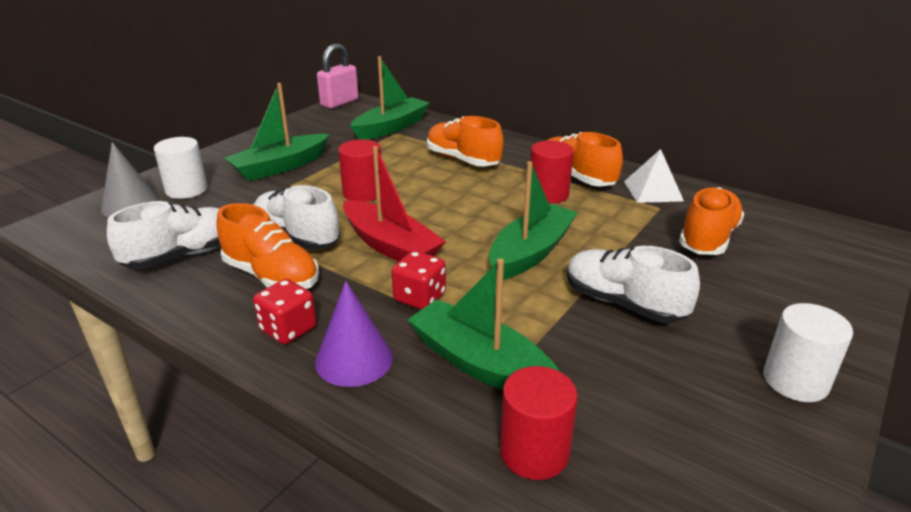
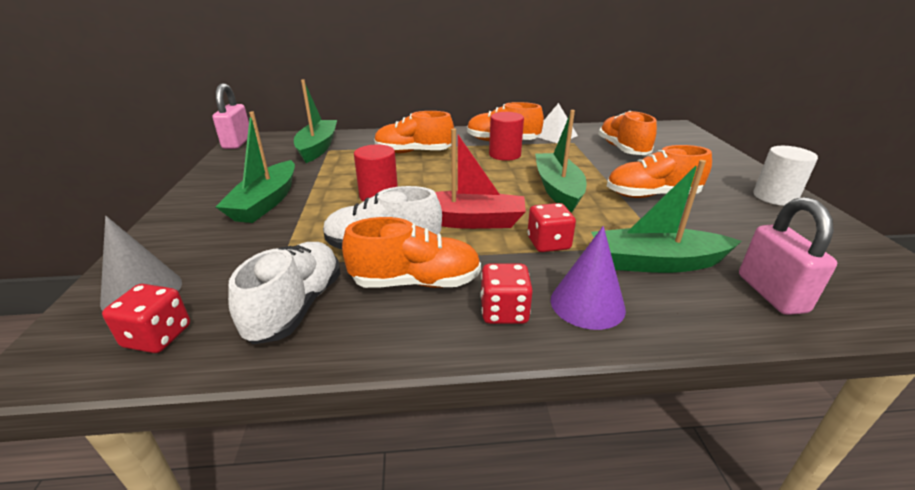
camera: 40 degrees left, 0 degrees up
white cylinder [154,137,207,199] -> none
red cylinder [500,366,578,480] -> pink padlock [739,197,837,315]
white shoe [567,246,700,323] -> orange shoe [607,145,712,198]
none -> red dice [102,284,190,353]

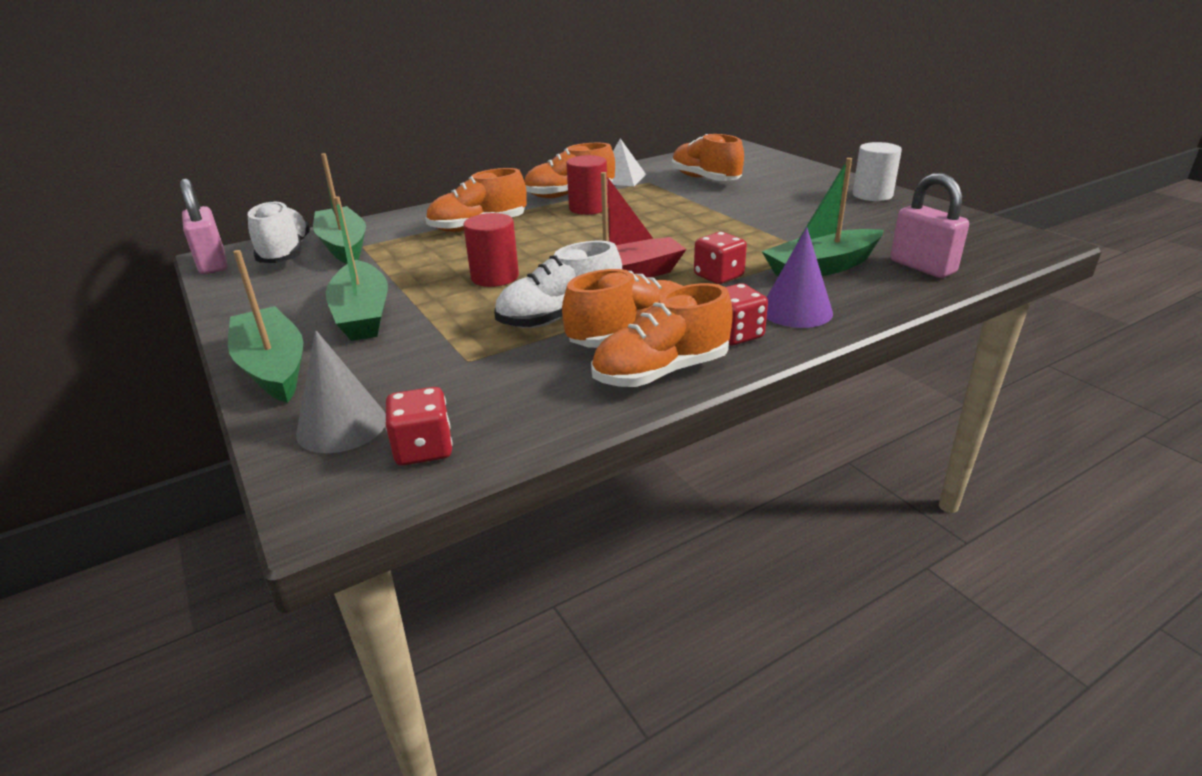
camera: 25 degrees left, 0 degrees up
white shoe [228,242,340,344] -> white shoe moved to [248,201,310,263]
green boat [535,110,587,212] -> green boat moved to [228,250,303,403]
orange shoe [607,145,712,198] -> orange shoe moved to [591,283,732,387]

